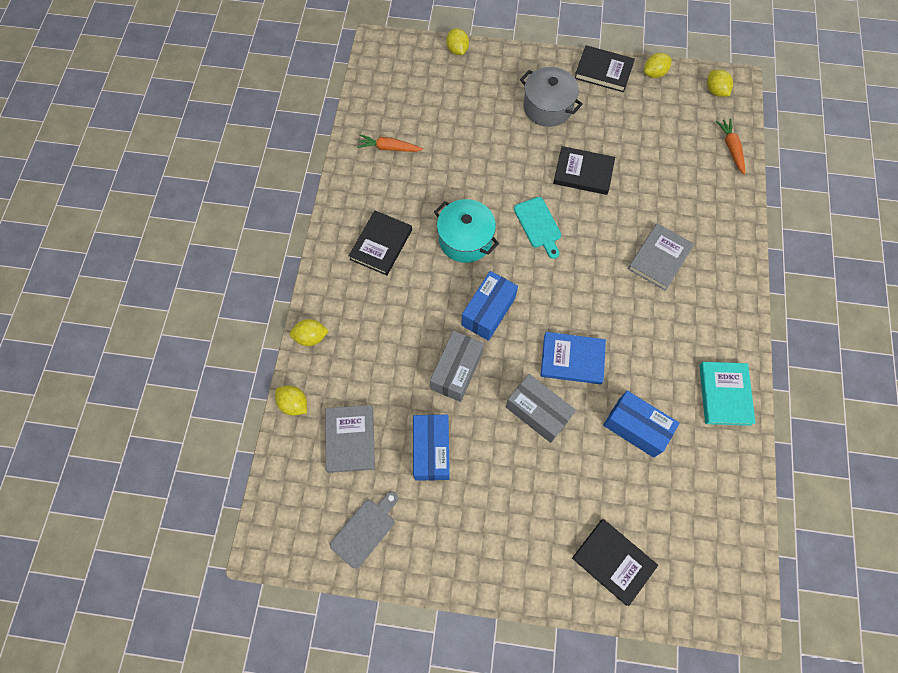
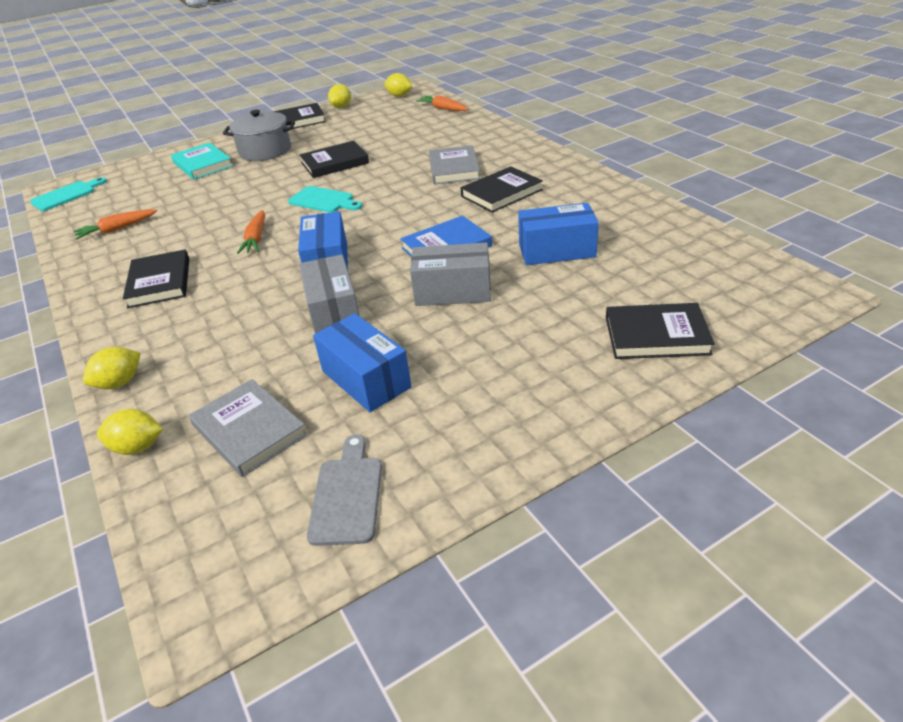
camera: 35 degrees left, 30 degrees down
turquoise pot [434,199,499,263] -> orange carrot [237,210,265,254]
yellow lemon [446,28,469,55] -> none
turquoise book [699,362,756,426] -> turquoise book moved to [171,143,233,180]
none -> turquoise cutting board [30,177,107,211]
none -> black book [461,166,543,213]

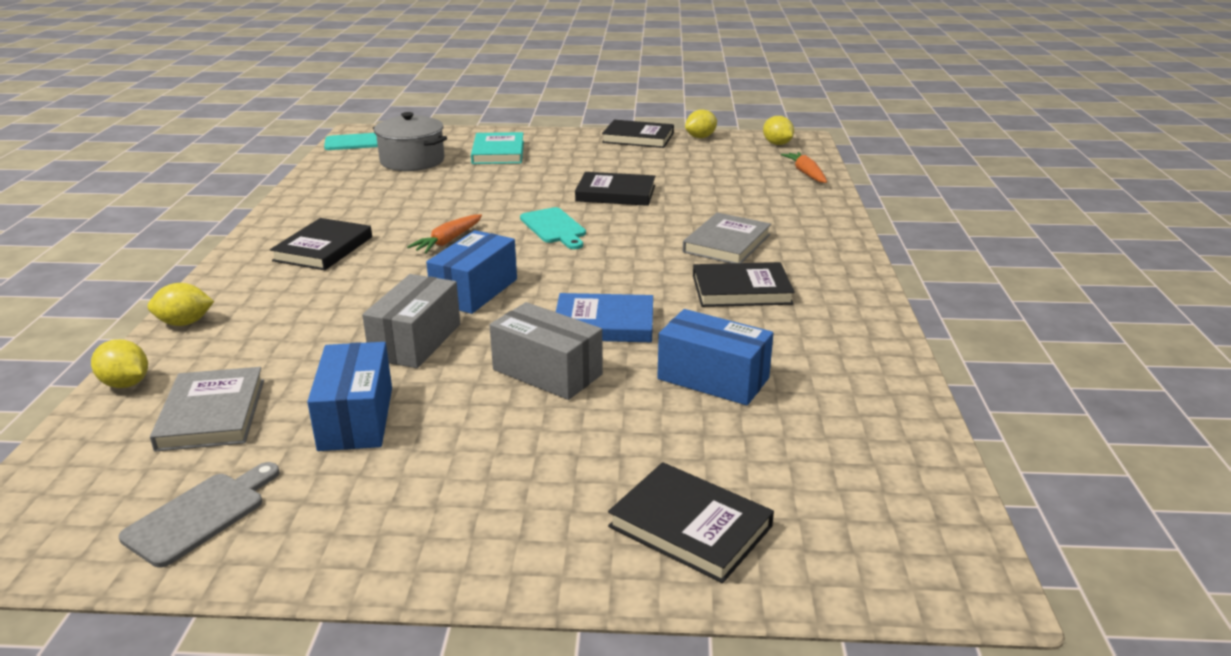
camera: 30 degrees right, 10 degrees down
orange carrot [73,209,157,239] -> none
grey pot [223,110,295,161] -> grey pot moved to [373,112,447,171]

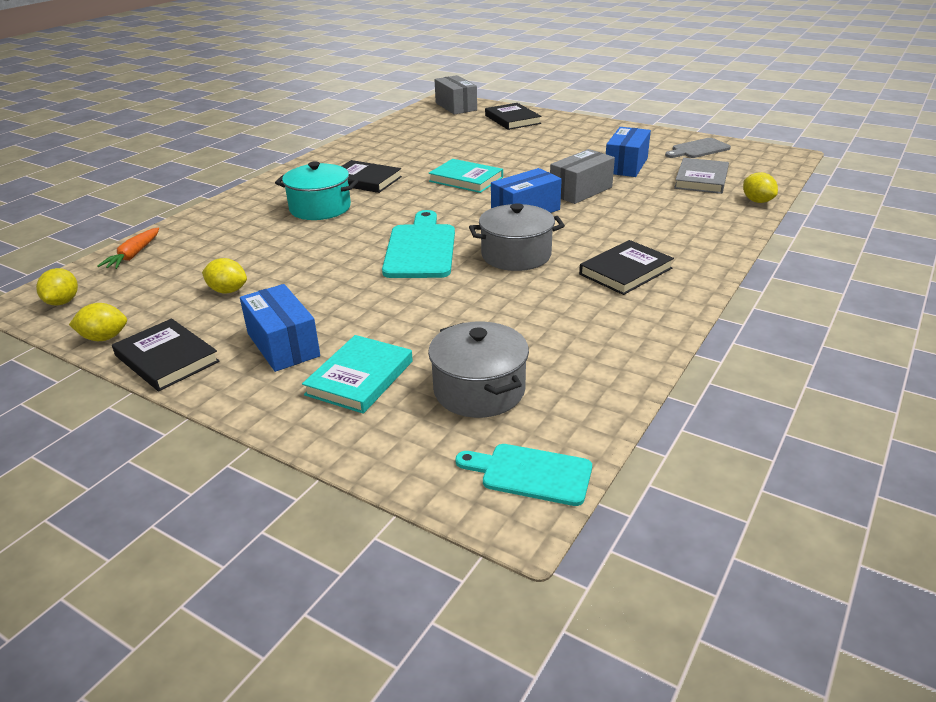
camera: 150 degrees left, 5 degrees up
yellow lemon [147,283,214,326] -> yellow lemon moved to [202,258,247,294]
orange carrot [407,214,482,253] -> grey pot [469,203,565,271]
grey box [490,302,603,400] -> grey box moved to [435,75,477,115]
turquoise cutting board [520,207,586,249] -> turquoise cutting board [382,210,455,278], size x1.59
blue book [556,293,653,342] -> turquoise book [429,159,503,193]
black book [575,172,655,206] -> none
blue box [657,309,773,405] -> blue box moved to [240,284,320,372]
grey book [683,213,771,263] -> turquoise pot [275,162,358,220]

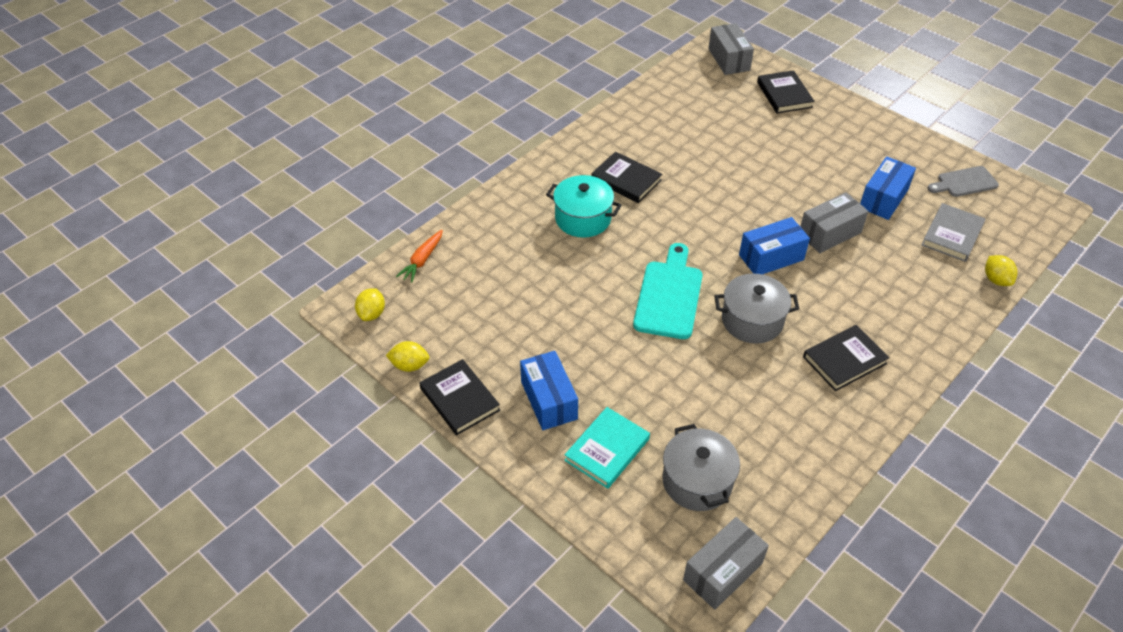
camera: 10 degrees right, 15 degrees up
yellow lemon [202,258,247,294] -> none
turquoise book [429,159,503,193] -> none
turquoise cutting board [455,444,592,506] -> grey box [683,517,769,610]

